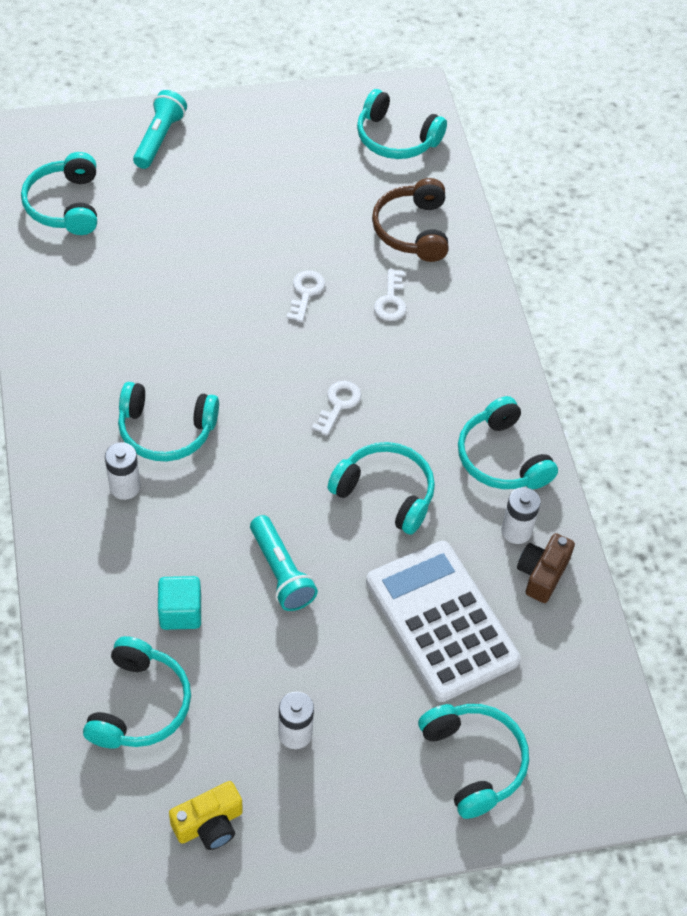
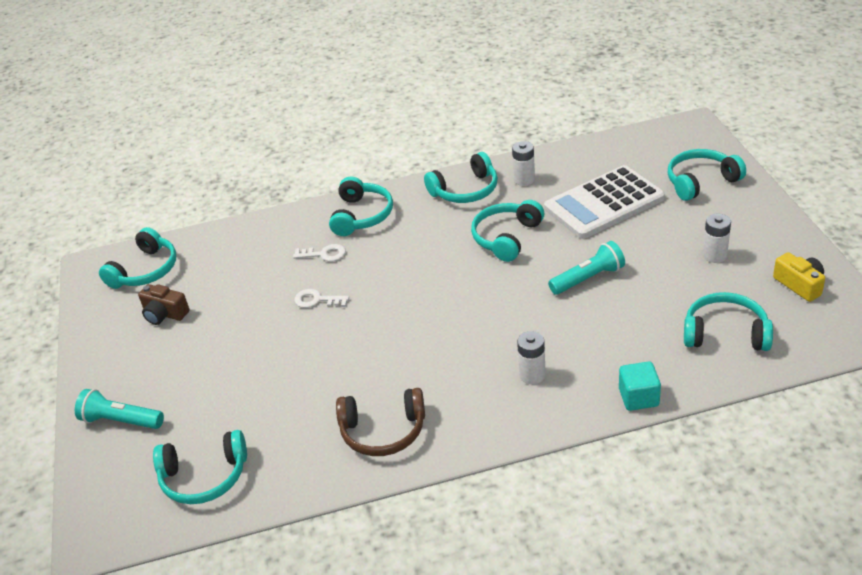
camera: 85 degrees left, 15 degrees down
turquoise headphones [118,382,219,461] -> turquoise headphones moved to [329,176,393,236]
turquoise cube [158,576,201,630] -> turquoise cube moved to [619,361,661,411]
white key [312,381,361,436] -> none
brown headphones [372,178,449,262] -> brown headphones moved to [336,388,425,456]
brown camera [517,533,575,603] -> brown camera moved to [138,284,189,325]

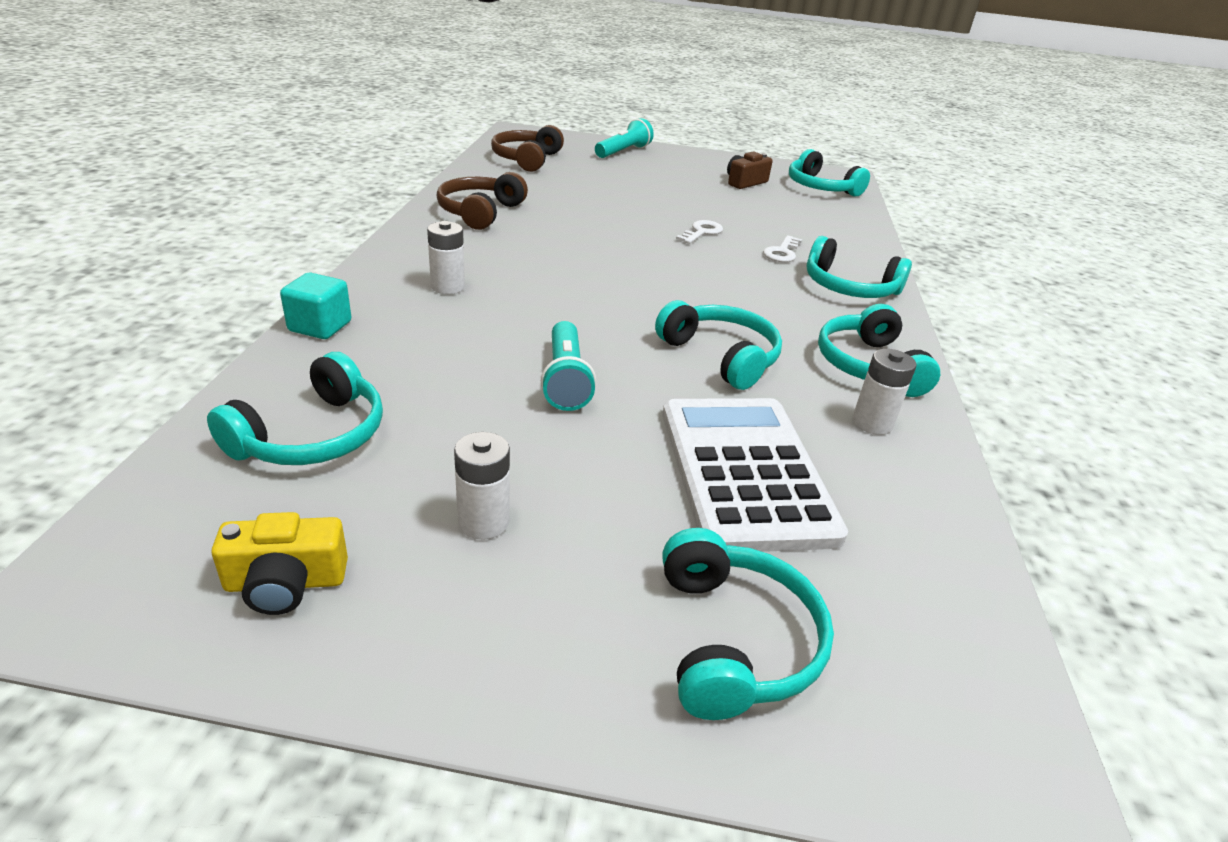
camera: 105 degrees right, 5 degrees down
turquoise headphones [153,430,247,504] -> brown headphones [491,125,564,172]

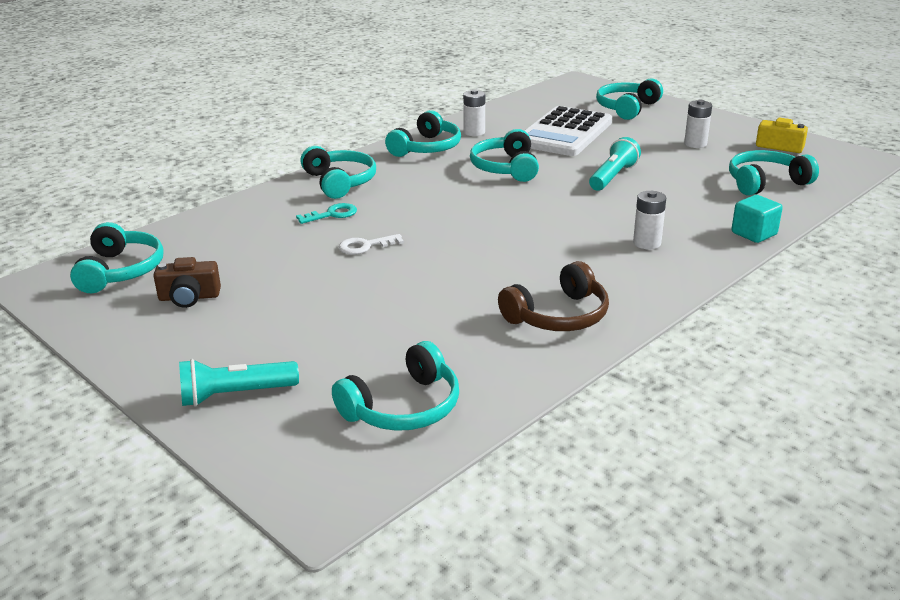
camera: 140 degrees left, 5 degrees down
brown headphones [491,125,564,172] -> turquoise headphones [332,341,459,431]
white key [763,235,802,262] -> turquoise key [296,203,357,224]

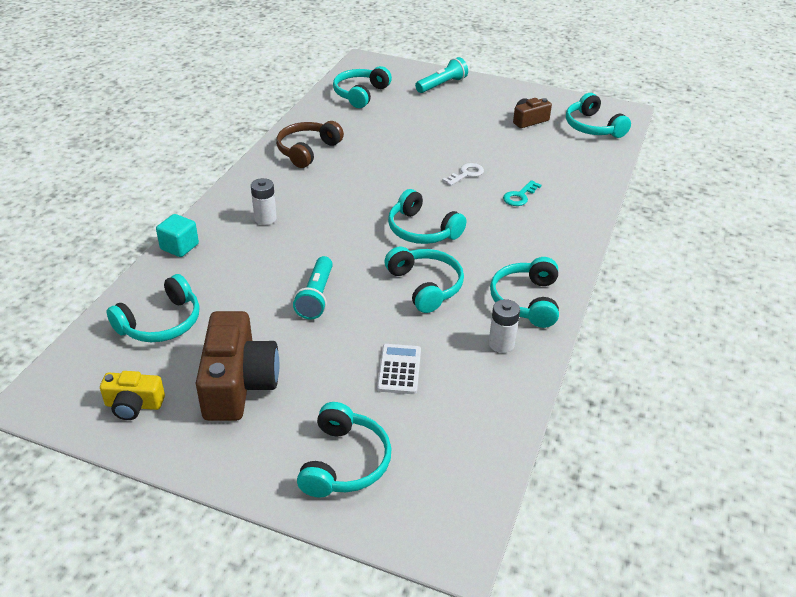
camera: 155 degrees right, 10 degrees up
turquoise headphones [300,146,376,199] -> turquoise headphones moved to [388,189,466,244]
white calculator [525,106,612,156] -> white calculator [377,344,421,394], size x0.49
white battery [684,100,712,148] -> brown camera [196,311,280,421]

